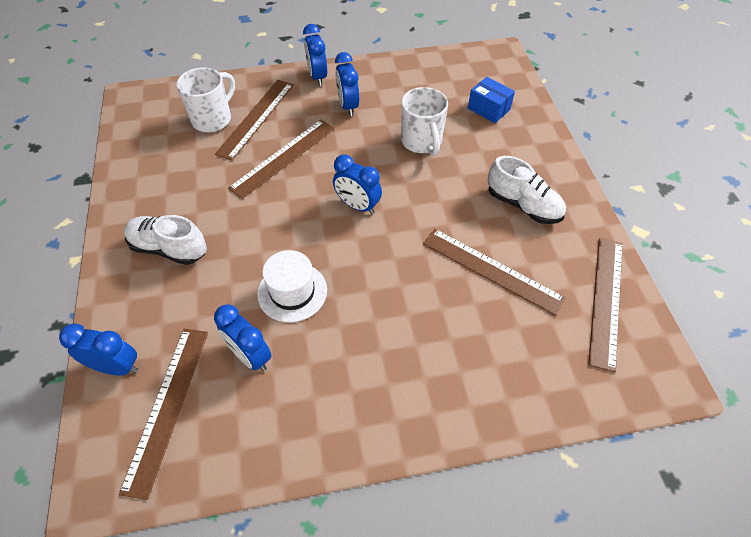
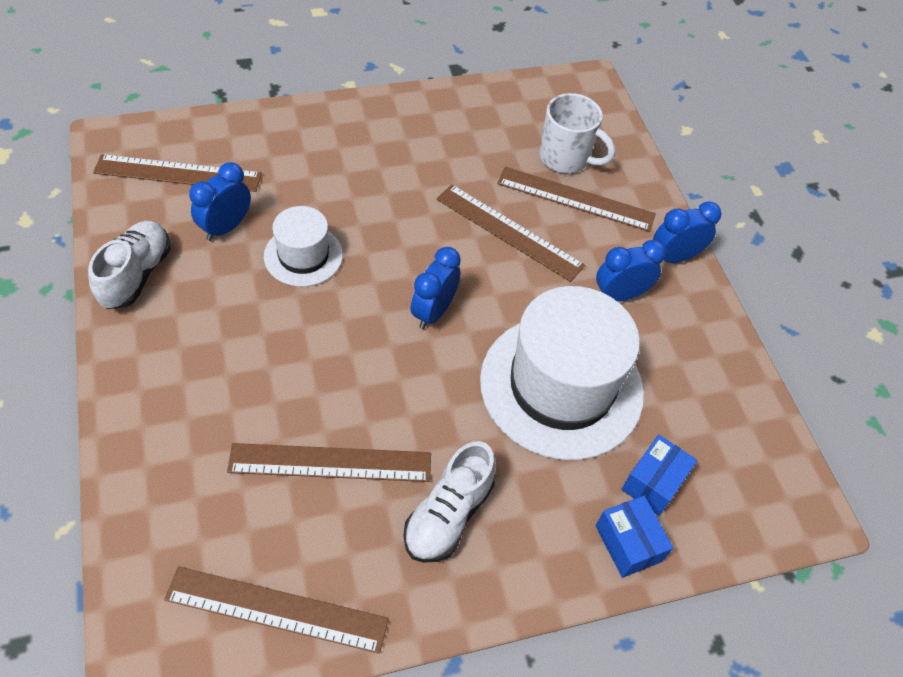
camera: 80 degrees right, 0 degrees up
blue clock [59,324,138,375] -> none
white shoe [124,215,207,265] -> white shoe moved to [88,221,171,309]
white mug [401,87,448,156] -> white hat [480,286,644,460]
brown ruler [423,229,566,316] -> brown ruler turned 60 degrees clockwise [227,443,431,482]
none -> blue box [595,496,674,578]

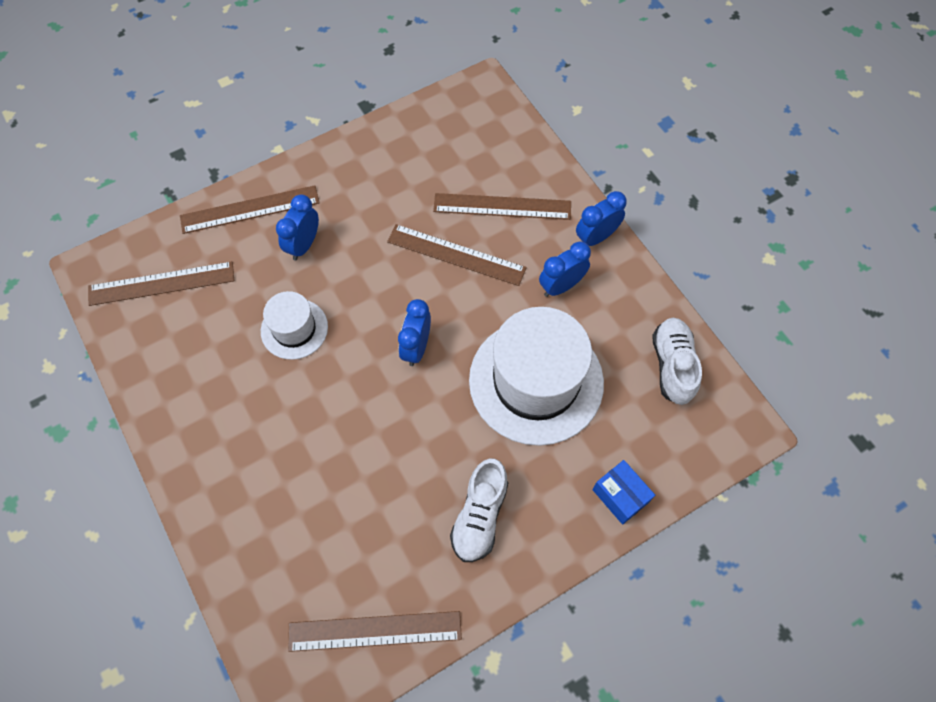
camera: 10 degrees left, 10 degrees up
white shoe [88,221,171,309] -> white shoe moved to [652,318,702,405]
blue clock [189,162,251,241] -> blue clock moved to [276,194,319,261]
brown ruler [227,443,431,482] -> brown ruler moved to [180,185,319,234]
white mug [539,93,615,173] -> none
blue box [621,435,697,516] -> none

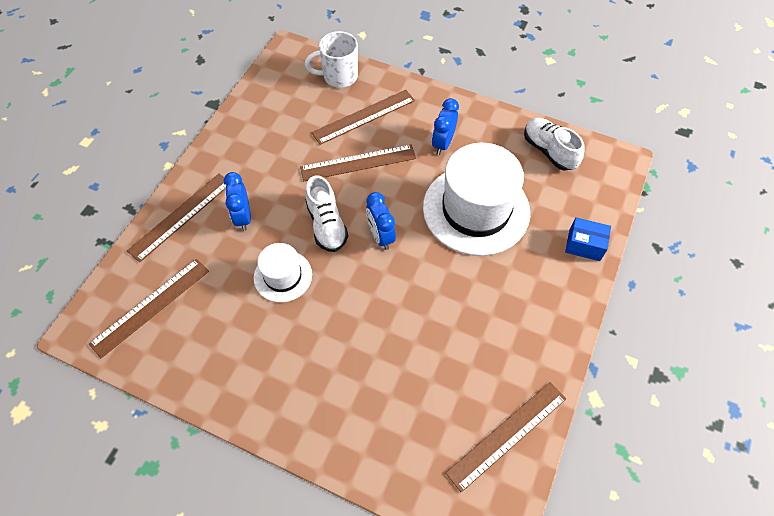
camera: 35 degrees left, 5 degrees down
white shoe [450,458,508,562] -> white shoe moved to [305,175,348,252]
blue clock [576,191,627,246] -> none
none -> white mug [305,31,358,88]

